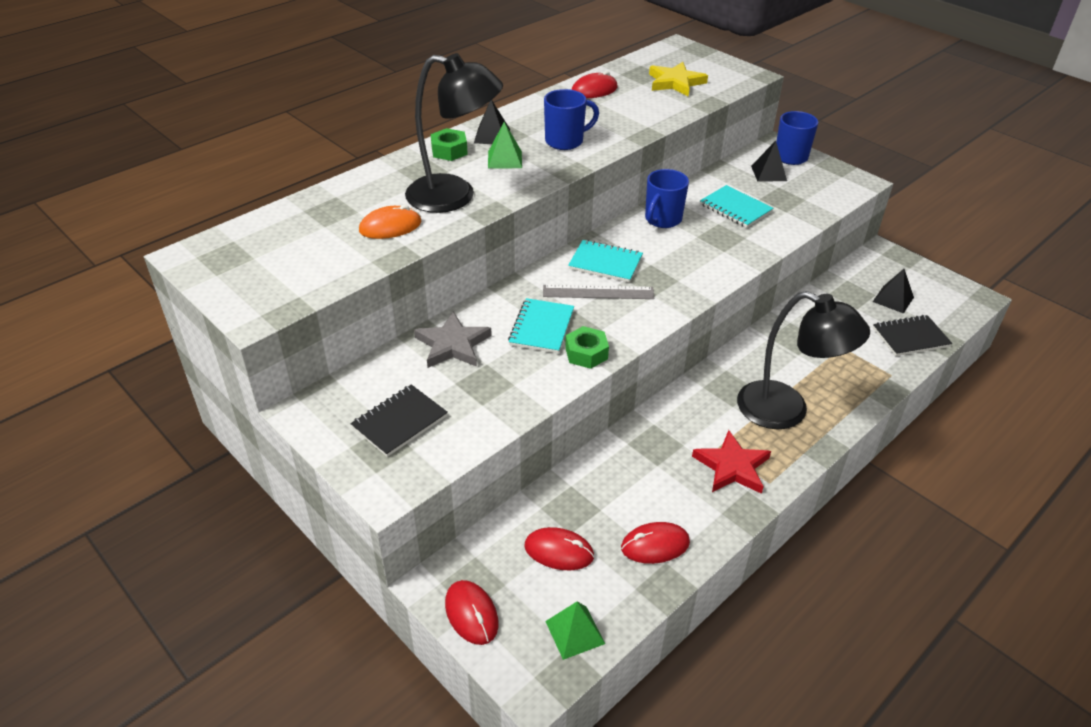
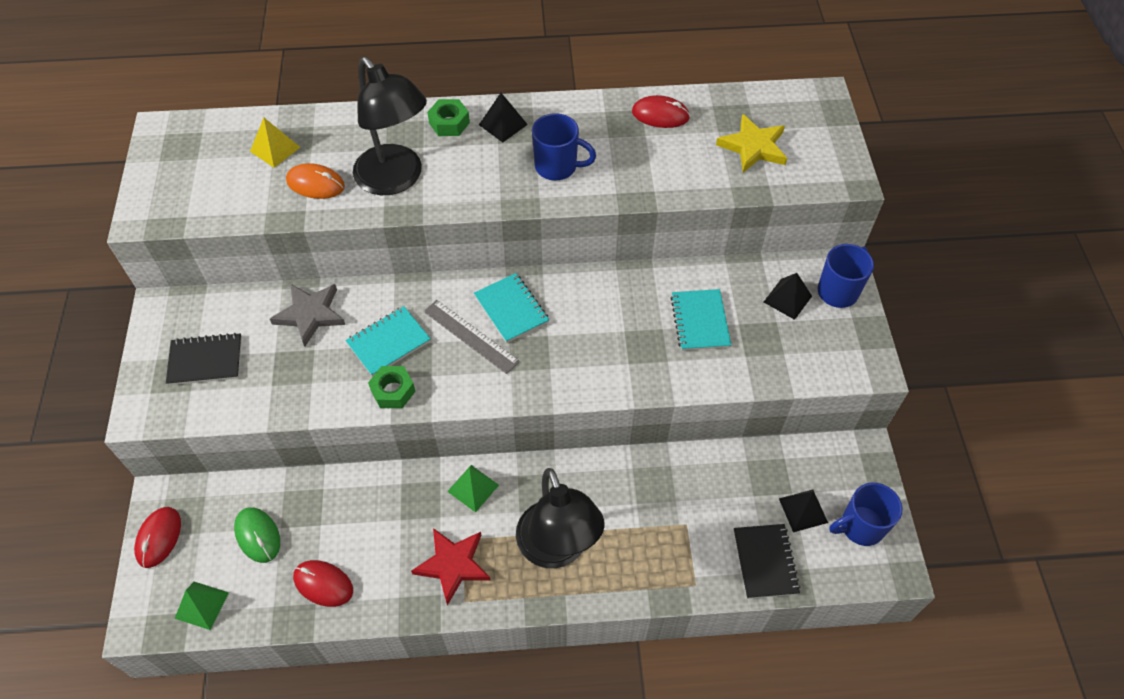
camera: 40 degrees right, 15 degrees up
green pyramid [488,122,522,169] -> green pyramid moved to [447,465,499,512]
red mouse [524,527,594,570] -> green mouse [234,507,280,563]
blue mug [645,169,689,228] -> blue mug moved to [829,483,903,546]
black notebook [873,315,952,356] -> black notebook turned 60 degrees clockwise [734,524,800,599]
none -> yellow pyramid [250,118,300,168]

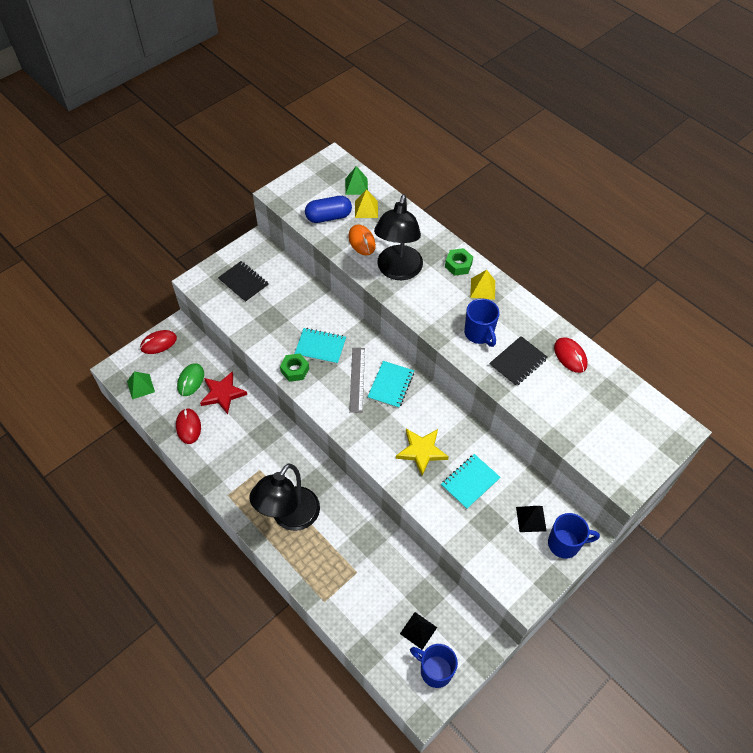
camera: 50 degrees right, 0 degrees up
grey star [270,284,345,347] -> none
red star [411,528,491,606] -> red star moved to [200,371,247,414]
green pyramid [447,465,499,512] -> green pyramid moved to [345,166,368,195]
black pyramid [479,93,528,143] -> yellow pyramid [470,270,495,300]
yellow star [716,114,787,173] -> yellow star moved to [396,429,449,476]
black notebook [734,524,800,599] -> black notebook moved to [489,336,547,387]
none -> blue capsule [305,196,352,223]

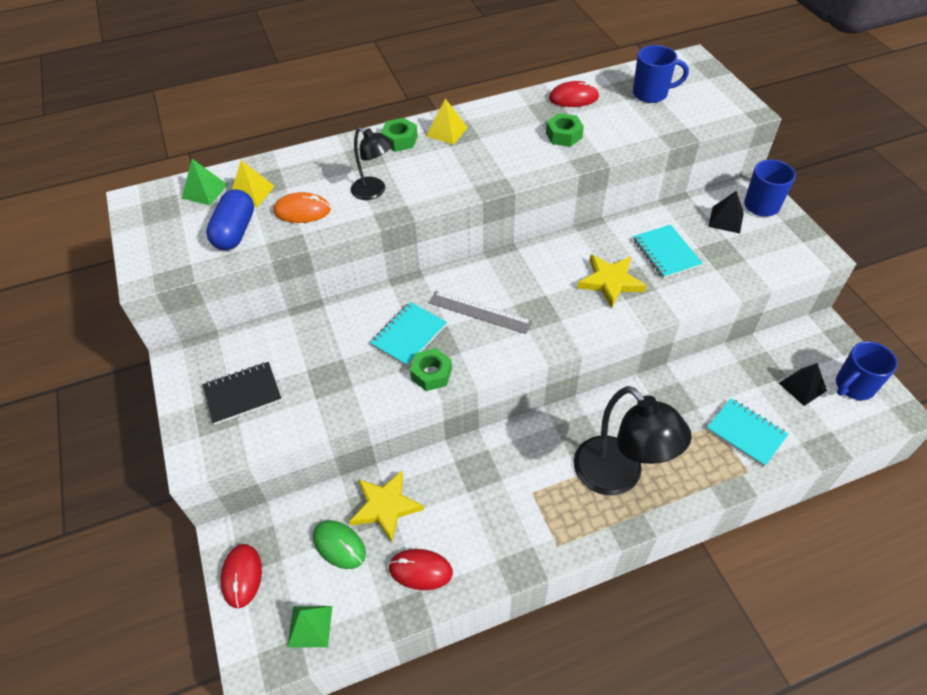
camera: 65 degrees left, 5 degrees down
red star [200,371,247,414] -> yellow star [349,471,424,542]
turquoise notebook [368,361,414,408] -> turquoise notebook moved to [707,398,789,467]
black lamp [374,194,423,280] -> black lamp [351,127,392,200], size x0.55
blue mug [464,298,500,347] -> blue mug moved to [633,45,689,103]
black notebook [489,336,547,387] -> green nut [546,113,584,147]

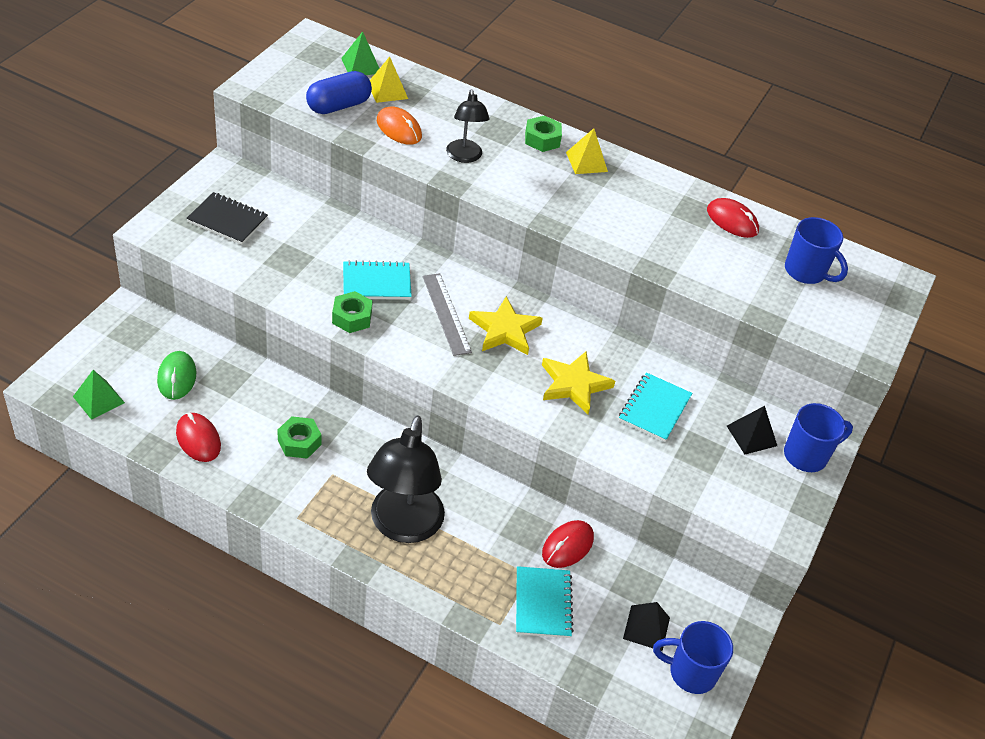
camera: 40 degrees right, 5 degrees down
red mouse [220,544,262,608] -> red mouse moved to [542,520,594,568]
yellow star [349,471,424,542] -> yellow star moved to [469,296,543,355]
green nut [546,113,584,147] -> green nut moved to [277,416,322,459]

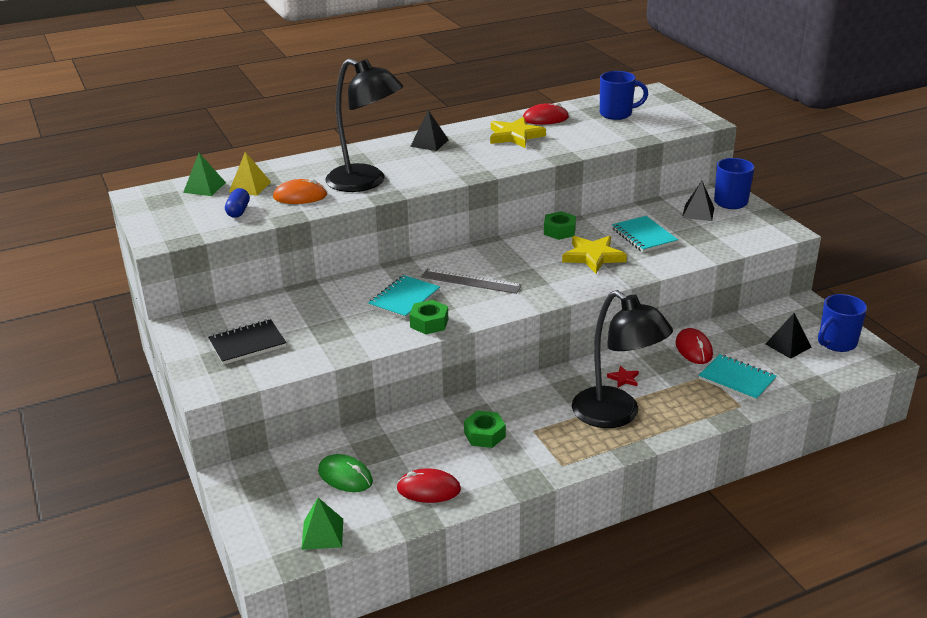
camera: 45 degrees left, 15 degrees down
blue capsule [306,71,372,114] -> blue capsule [225,188,250,218], size x0.62
black lamp [446,89,489,163] -> black lamp [325,59,403,192], size x1.82
yellow star [469,296,543,355] -> yellow star moved to [490,117,546,148]
green nut [525,115,562,152] -> green nut moved to [544,211,576,240]
yellow pyramid [566,128,608,174] -> black pyramid [410,110,448,151]
none -> red star [607,366,639,388]

